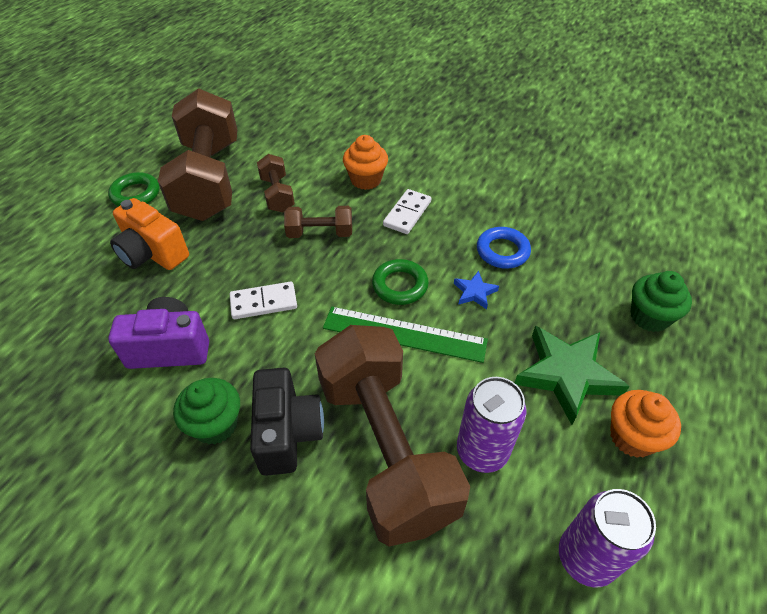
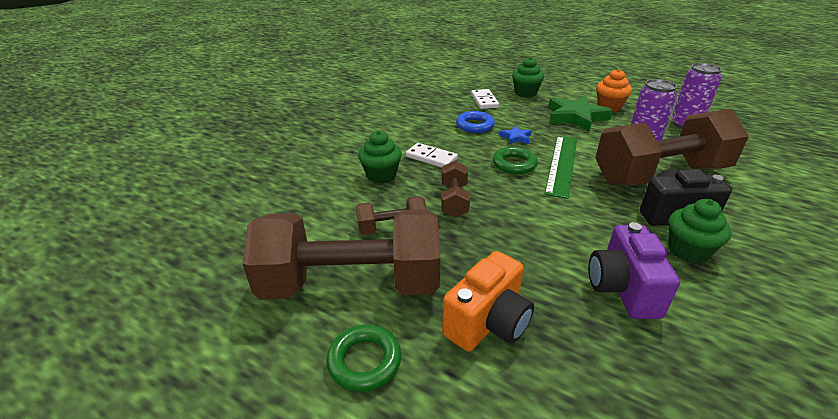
camera: 85 degrees left, 15 degrees down
white domino [230,282,297,319] -> white domino moved to [471,89,499,109]
orange cupcake [343,135,388,190] -> green cupcake [358,131,402,184]

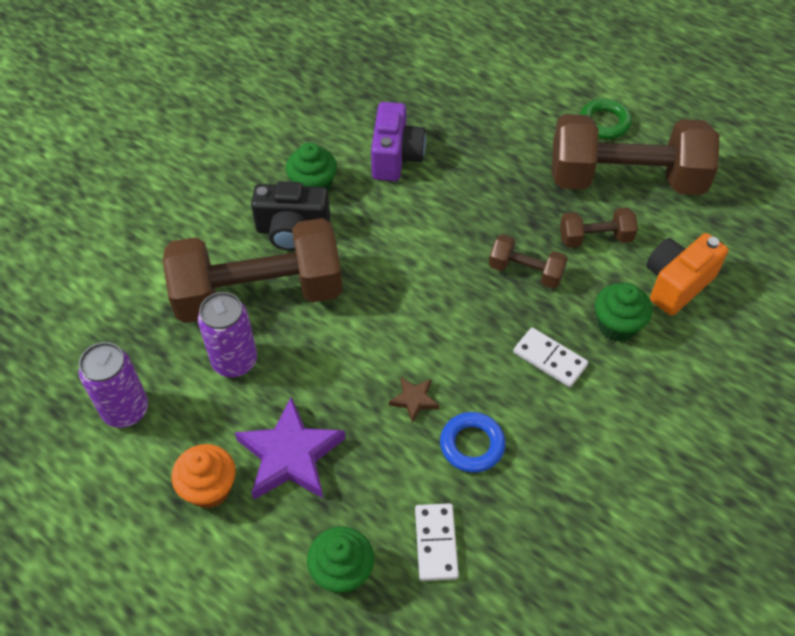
camera: 175 degrees left, 20 degrees up
brown dumbbell [441,161,470,217] -> brown dumbbell turned 75 degrees counterclockwise [489,234,568,289]
orange camera [442,251,534,351] -> orange camera moved to [646,233,728,315]
green ring [493,147,538,174] -> none
blue star [500,126,532,144] -> brown star [389,377,439,423]
green ruler [544,136,577,199] -> none
green star [548,96,613,132] -> purple star [235,397,345,500]

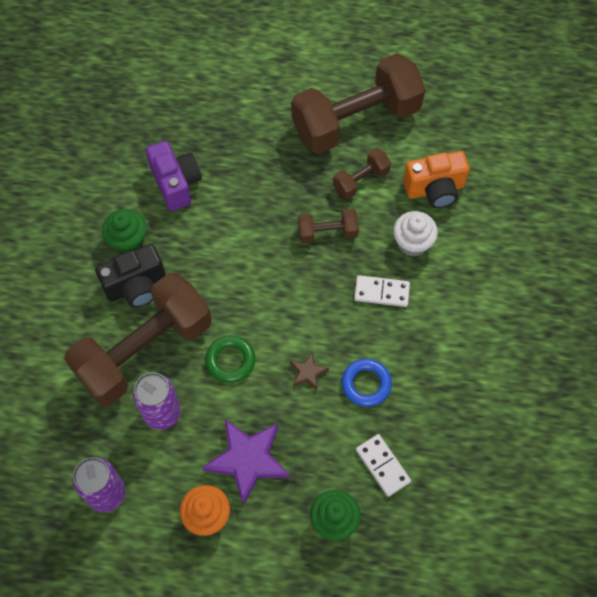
camera: 30 degrees left, 10 degrees up
green ring [580,99,632,139] -> green ring moved to [205,335,255,383]
green cupcake [595,283,652,342] -> white cupcake [393,211,438,256]
orange camera [646,233,728,315] -> orange camera turned 120 degrees counterclockwise [403,151,470,208]

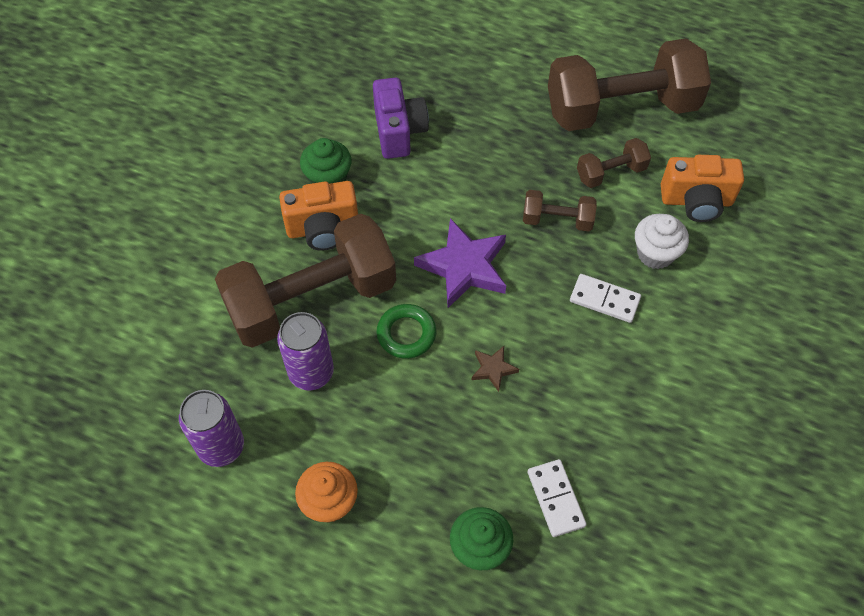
camera: 15 degrees right, 5 degrees down
black camera [95,244,166,308] -> orange camera [279,181,358,251]
purple star [202,419,290,506] -> purple star moved to [414,218,506,308]
blue ring [341,359,392,407] -> none

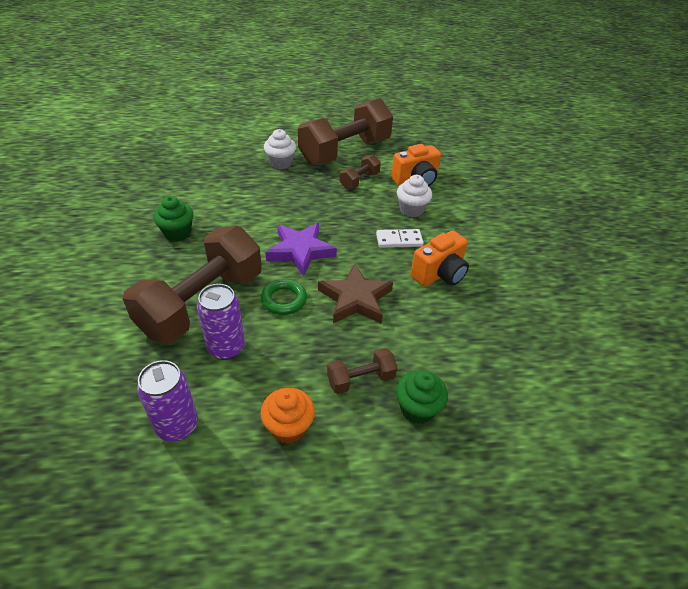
camera: 30 degrees left, 15 degrees down
orange camera [279,181,358,251] -> orange camera moved to [410,230,469,286]
purple camera [373,77,429,159] -> none
brown star [472,346,519,392] -> brown star [318,263,393,324], size x2.11
brown dumbbell [523,190,597,231] -> brown dumbbell moved to [327,348,397,394]
white domino [527,459,587,537] -> none
none -> white cupcake [264,129,296,169]

